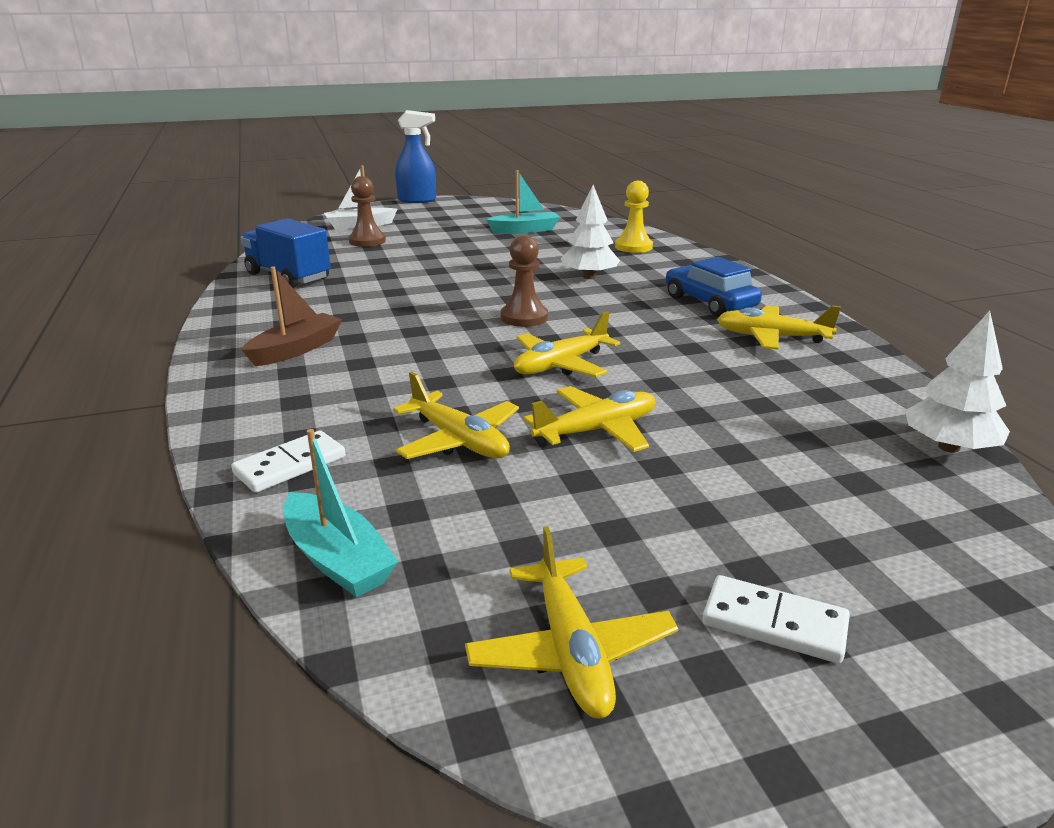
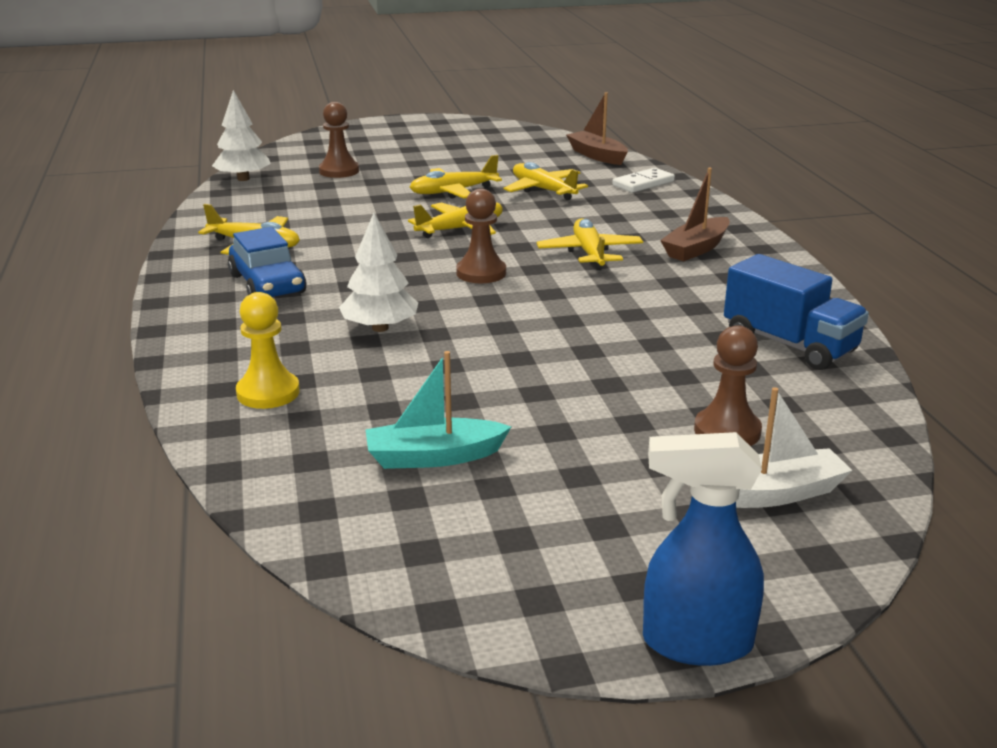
camera: 175 degrees left, 0 degrees up
turquoise boat [284,429,399,598] -> brown boat [566,92,628,165]
yellow plane [465,526,678,718] -> yellow plane moved to [536,218,643,270]
white domino [702,575,850,663] -> none
none -> brown pawn [319,102,359,178]

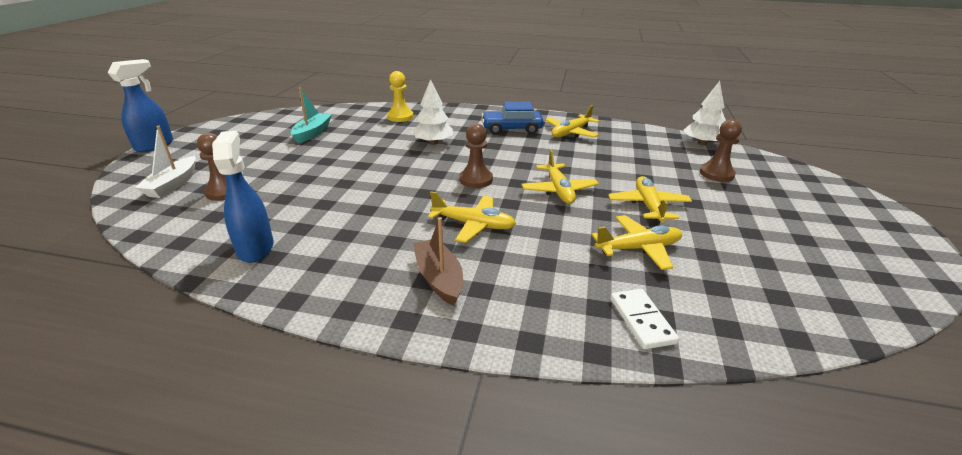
camera: 115 degrees right, 5 degrees up
brown boat [566,92,628,165] -> none
blue truck [724,254,869,370] -> blue spray bottle [212,131,274,263]

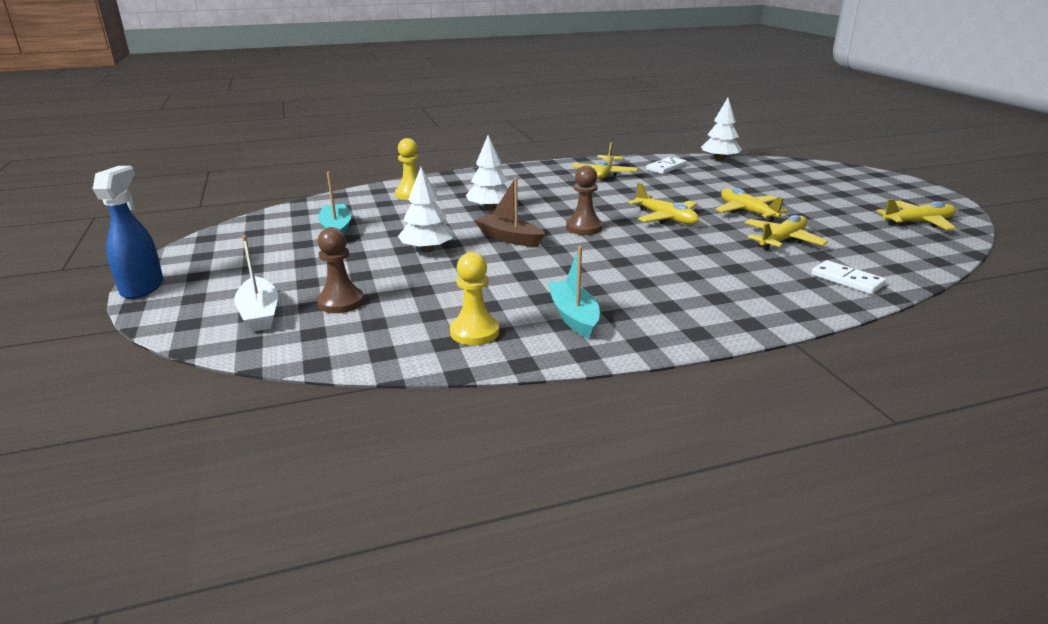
camera: 30 degrees left, 5 degrees down
blue spray bottle [212,131,274,263] -> yellow pawn [450,252,499,345]
brown boat [413,217,463,306] -> brown boat moved to [475,178,545,247]
yellow plane [428,191,516,243] -> yellow plane moved to [876,199,956,230]
blue car [482,102,544,134] -> none
brown pawn [700,119,742,182] -> none
none -> white tree [398,167,453,252]
none -> turquoise boat [548,246,600,339]
none -> white domino [646,157,687,174]

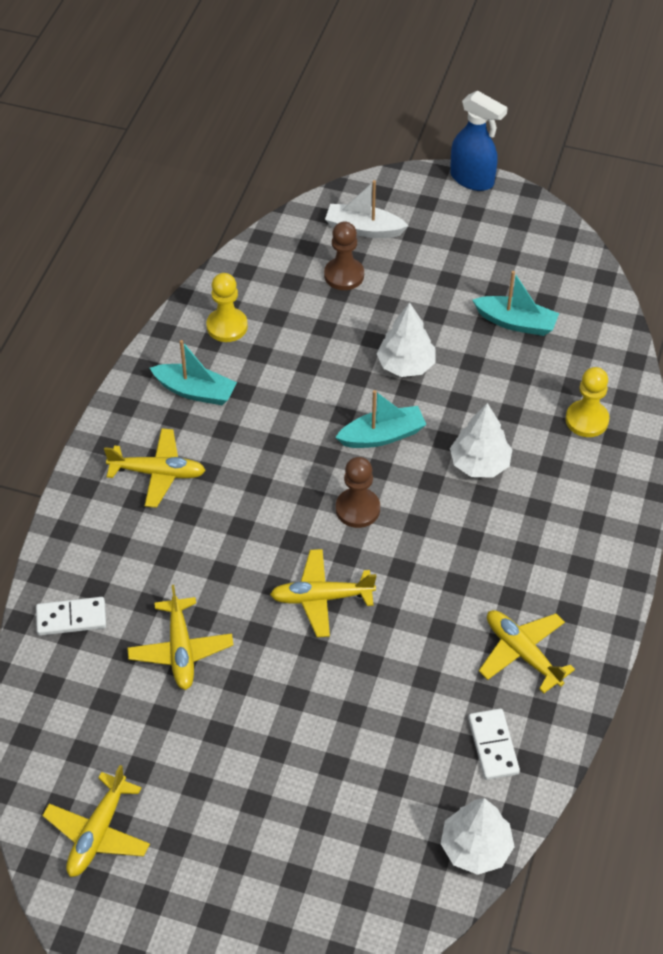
camera: 125 degrees right, 25 degrees up
brown boat [475,178,545,247] -> turquoise boat [335,390,427,448]
yellow plane [715,188,789,222] -> yellow plane moved to [104,428,206,508]

